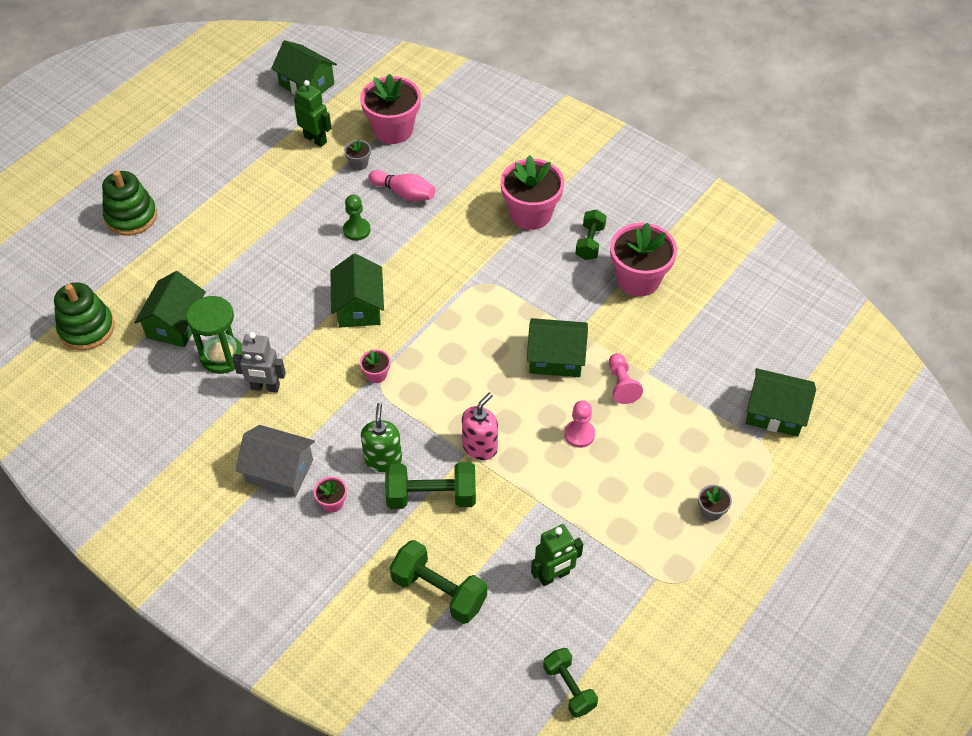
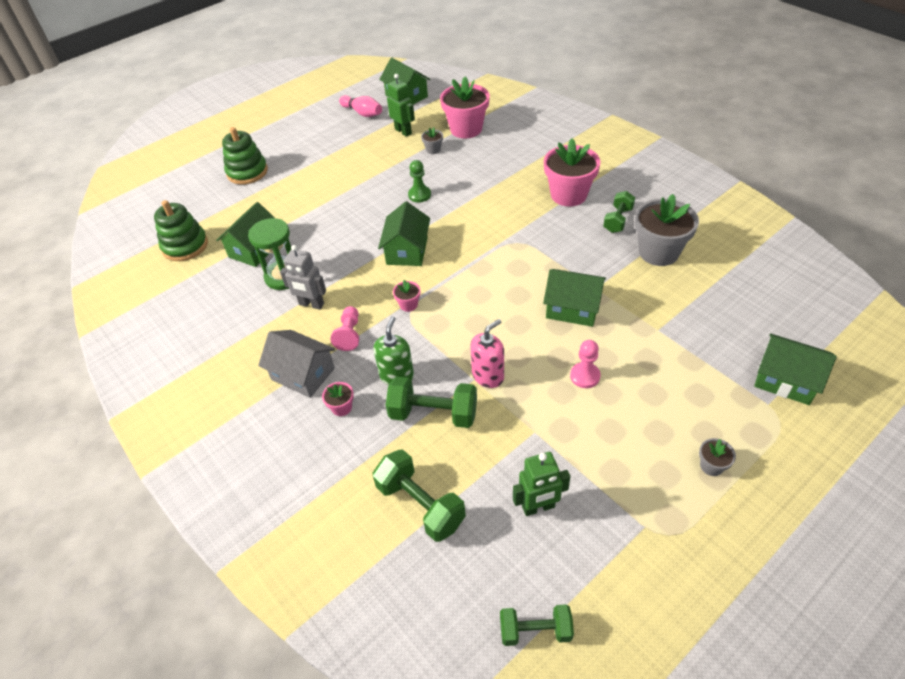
camera: 15 degrees right, 5 degrees down
pink bowling pin [368,170,435,201] -> pink bowling pin moved to [339,95,382,117]
green dumbbell [543,648,598,718] -> green dumbbell turned 75 degrees counterclockwise [500,604,574,646]
pink pawn [609,353,643,404] -> pink pawn moved to [330,306,359,351]
pink flower pot [610,222,677,296] -> grey flower pot [635,194,699,266]

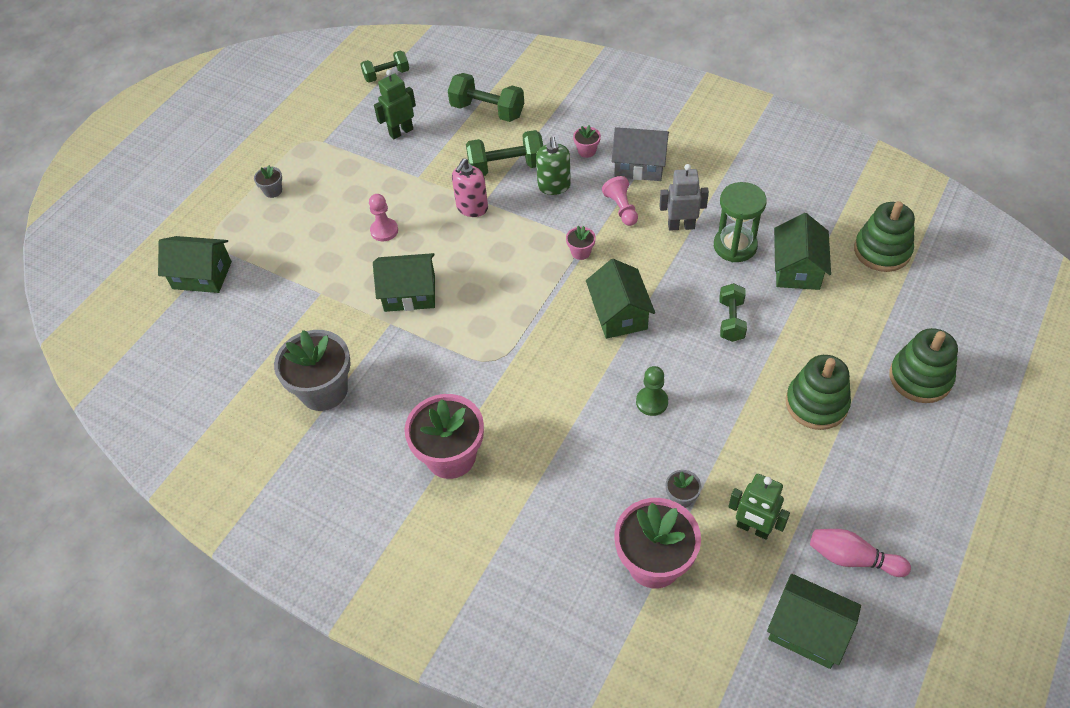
camera: 160 degrees right, 5 degrees up
green dumbbell [603,191,635,233] -> green dumbbell moved to [720,283,747,342]
none -> green stacking toy [786,355,851,430]

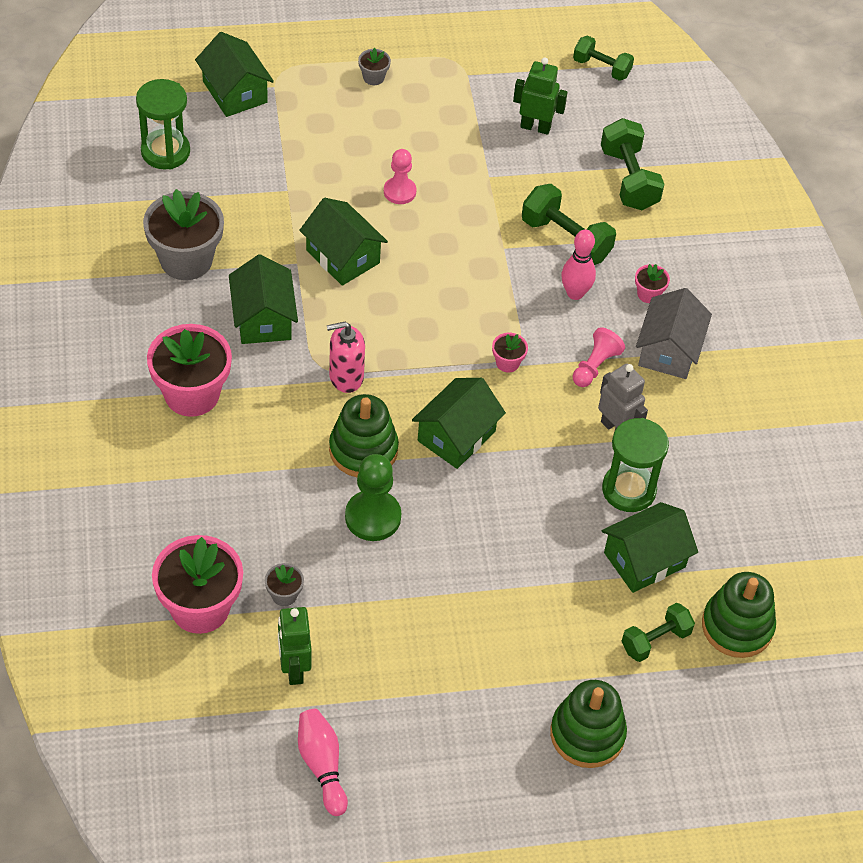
camera: 45 degrees right, 0 degrees up
pink soap dispenser [452,158,488,217] -> pink soap dispenser moved to [327,322,365,393]
green soap dispenser [536,136,571,195] -> pink bowling pin [561,230,596,300]
grey house [612,127,669,181] -> grey house turned 45 degrees clockwise [636,288,712,379]
green pawn [636,366,668,416] -> green pawn [345,454,401,541], size x1.52
green dumbbell [720,283,747,342] -> green dumbbell moved to [622,603,695,662]
green house [767,574,861,669] -> green house moved to [229,254,298,344]
green stacking toy [786,355,851,430] -> green stacking toy moved to [329,394,399,477]
none -> green hourglass [136,79,190,170]

